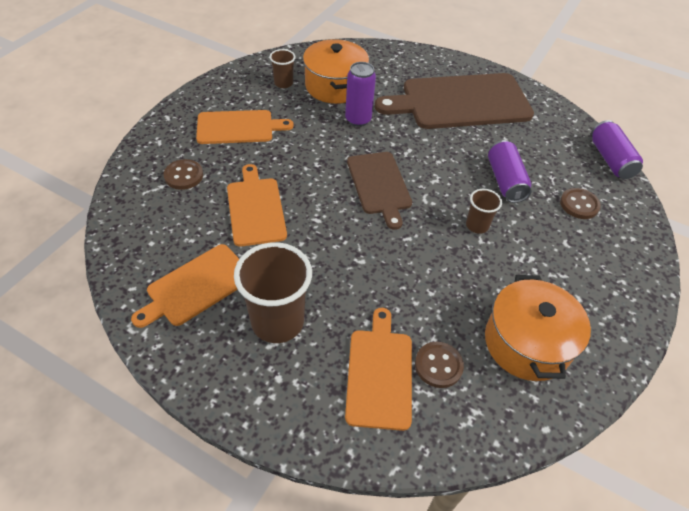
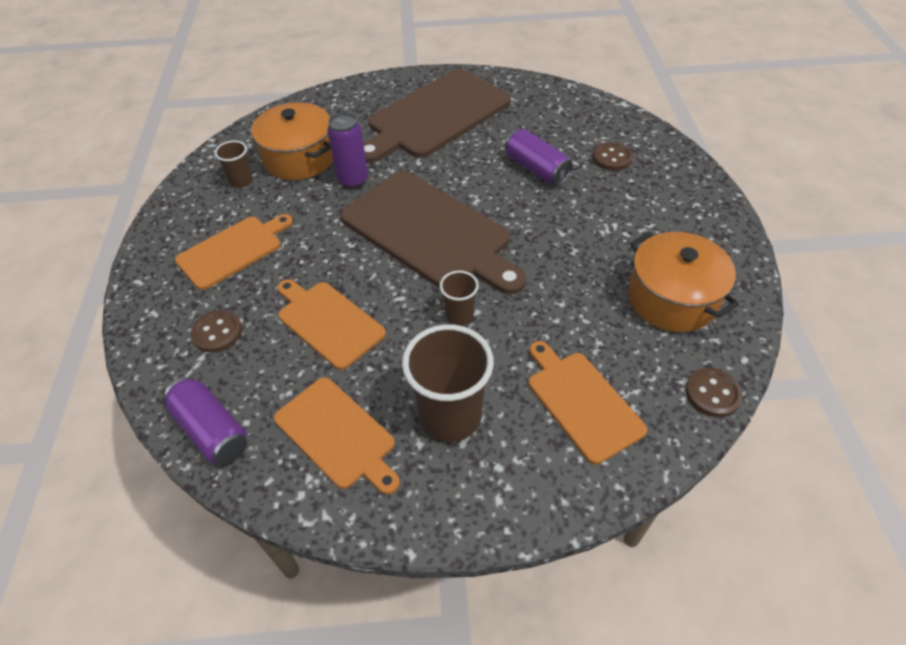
camera: 30 degrees left, 0 degrees up
orange cutting board [131,244,239,328] -> orange cutting board turned 60 degrees counterclockwise [274,377,400,495]
brown cutting board [347,152,412,230] -> brown cutting board [341,171,526,295], size x1.73
brown button [415,342,464,388] -> brown button moved to [685,368,743,417]
brown cup [466,189,502,234] -> brown cup moved to [440,271,479,325]
purple can [591,120,643,179] -> purple can moved to [163,377,247,465]

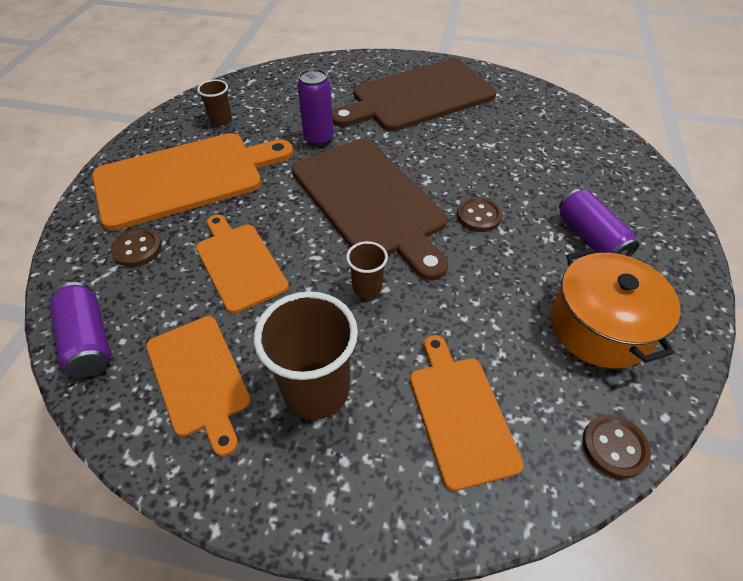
camera: 15 degrees right, 0 degrees up
orange cutting board [175,214,293,290] -> orange cutting board [92,133,293,231], size x1.73
orange pot [251,102,333,180] -> none
purple can [505,129,573,185] -> purple can moved to [559,189,639,257]
brown button [592,142,633,171] -> brown button moved to [457,197,503,232]

